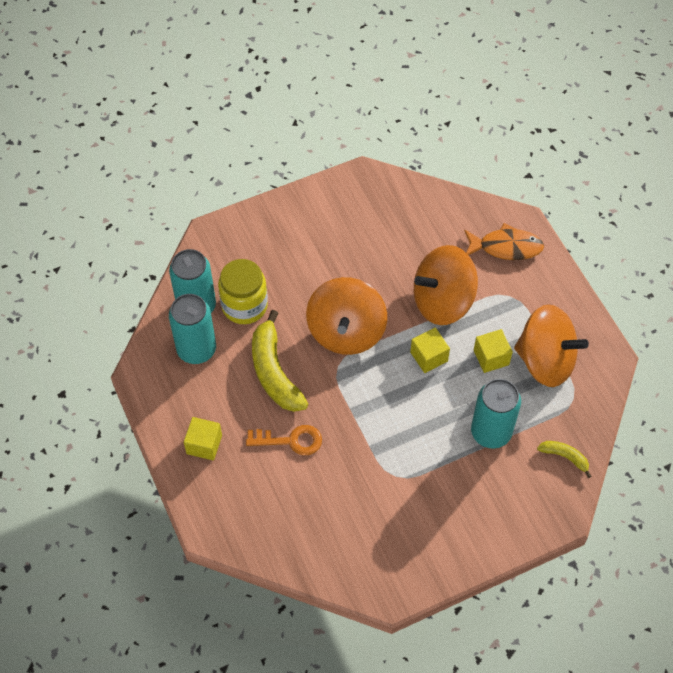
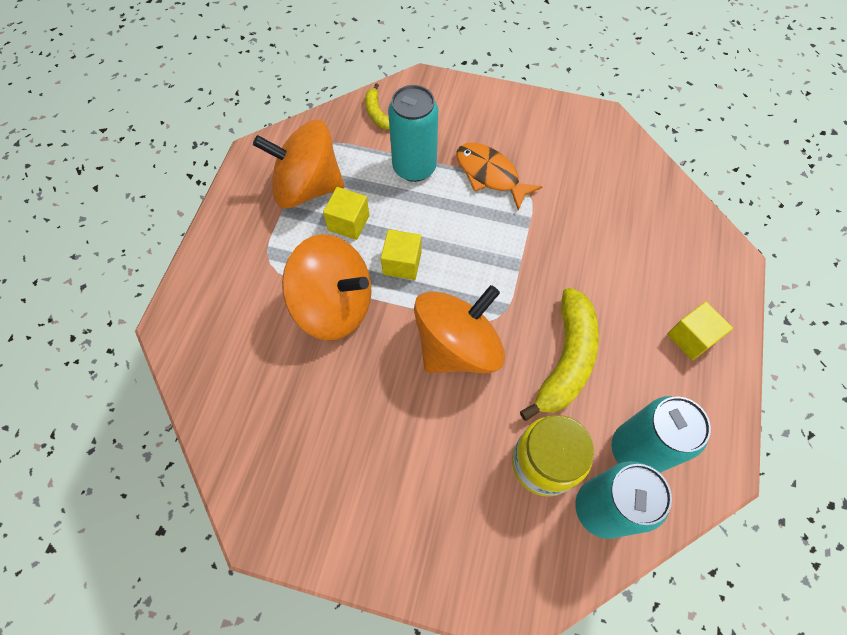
camera: 140 degrees left, 5 degrees up
orange key [246,425,322,455] -> none
orange fish [464,223,544,260] -> orange fish moved to [457,143,543,211]
orange spinning top [514,304,589,387] -> orange spinning top turned 60 degrees counterclockwise [253,120,344,209]

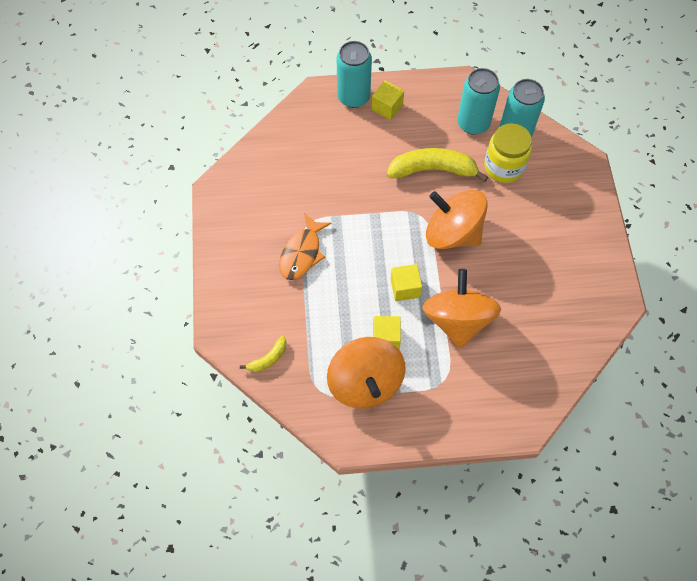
camera: 110 degrees left, 0 degrees up
turquoise can [388,85,438,182] -> turquoise can moved to [337,41,372,108]

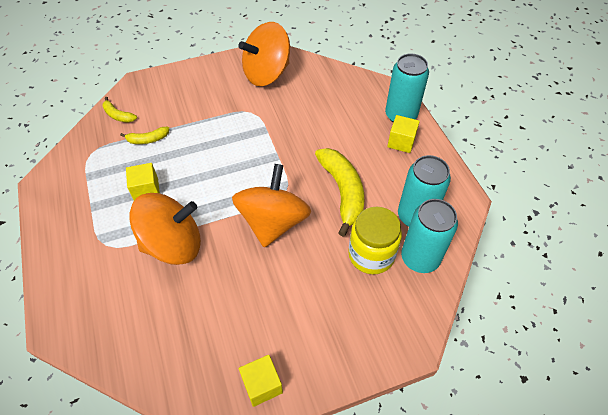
camera: 75 degrees right, 10 degrees down
orange fish [279,213,331,280] -> none
orange spinning top [327,337,406,408] -> orange spinning top moved to [239,22,290,86]
yellow cube [391,264,422,301] -> yellow cube moved to [239,355,283,407]
none -> yellow banana [120,127,169,144]

